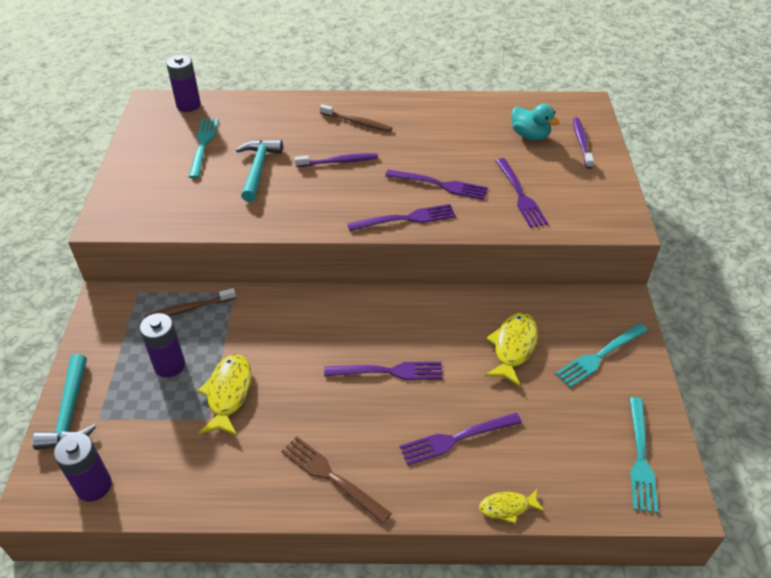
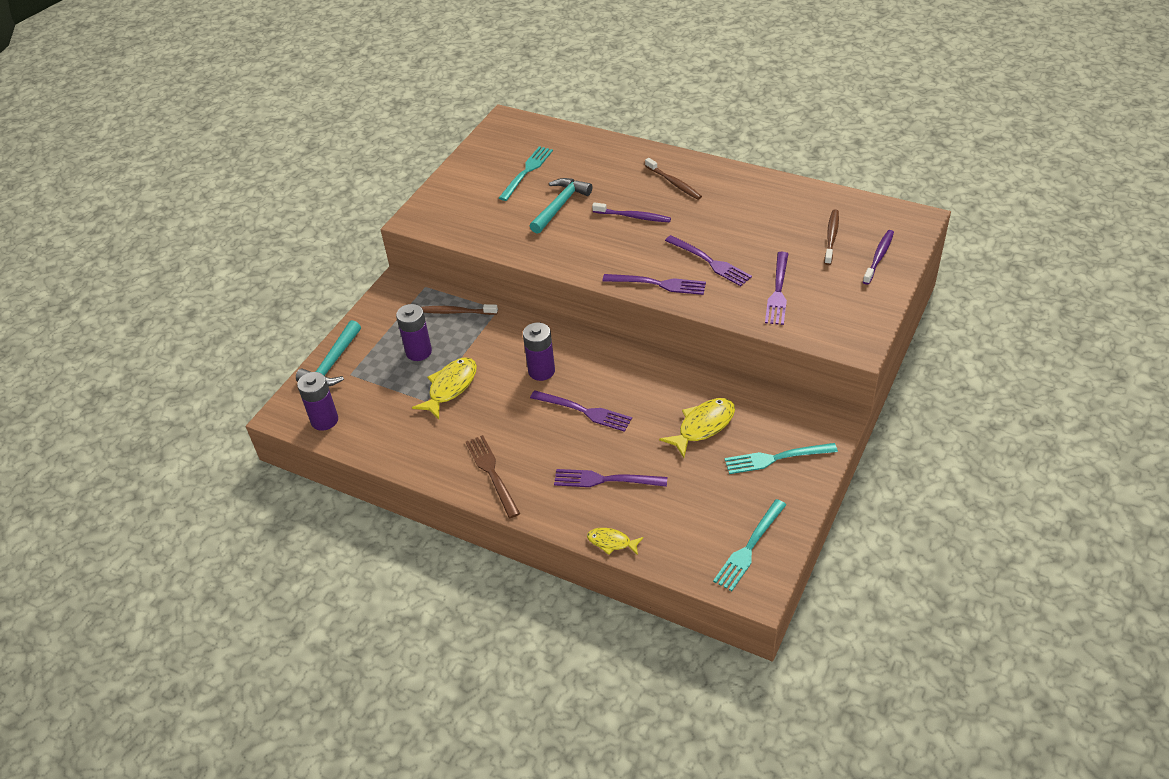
camera: 30 degrees right, 0 degrees up
purple battery [166,55,201,112] -> purple battery moved to [523,323,555,381]
turquoise duck [511,104,560,140] -> brown toothbrush [824,209,839,265]

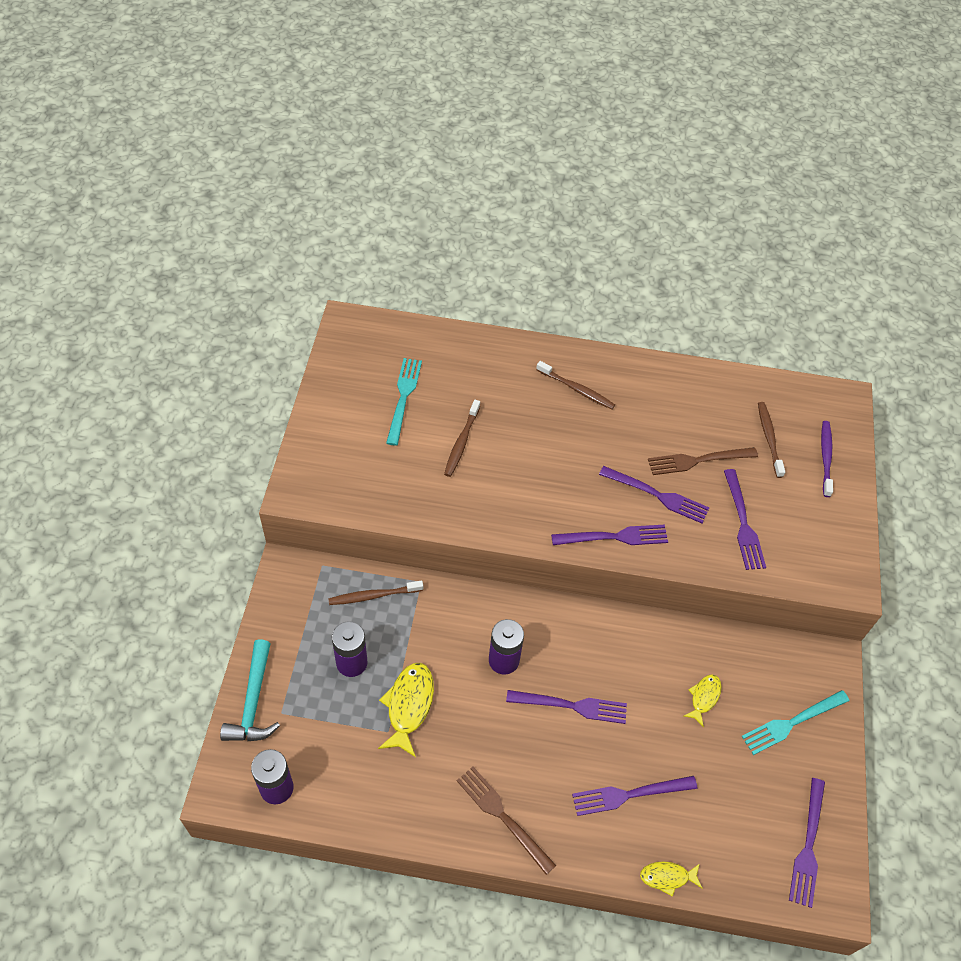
camera: 25 degrees left, 10 degrees up
turquoise hammer [530,178,592,234] -> brown toothbrush [444,400,480,477]
purple toothbrush [592,202,671,222] -> none
yellow fish [659,398,735,458] -> yellow fish [684,674,722,727], size x0.60
turquoise fork [713,499,786,591] -> purple fork [789,778,825,908]
none -> brown fork [648,447,758,475]

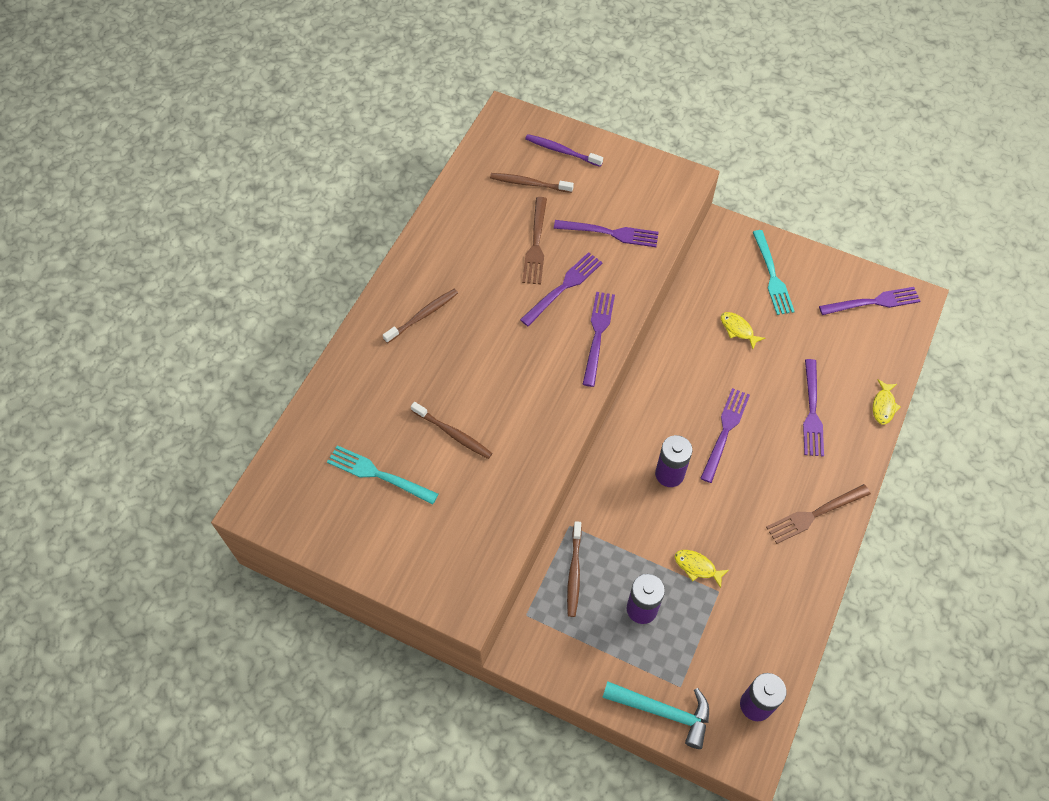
camera: 70 degrees left, 5 degrees up
yellow fish [378,663,434,757] -> yellow fish [675,550,729,588], size x0.60
purple fork [789,778,825,908] -> purple fork turned 45 degrees counterclockwise [819,287,920,315]

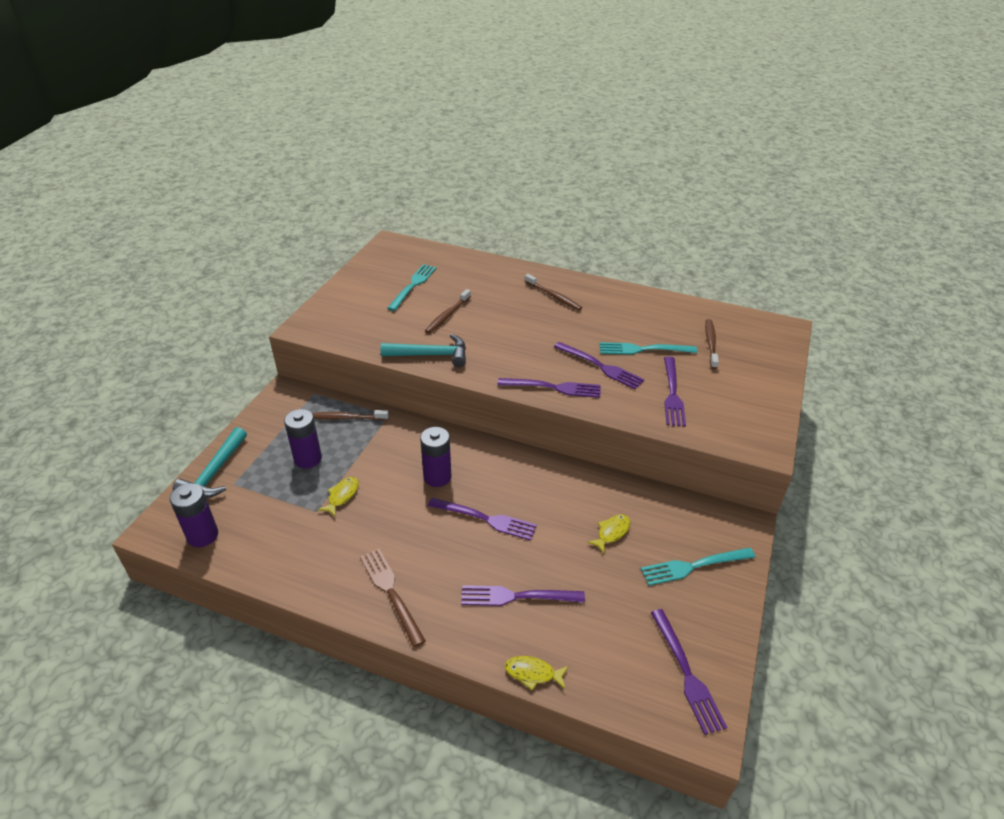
camera: 85 degrees right, 20 degrees down
brown fork [522,197,547,284] -> turquoise fork [599,342,697,355]
purple toothbrush [525,134,603,167] -> none
none -> turquoise hammer [381,334,466,367]

